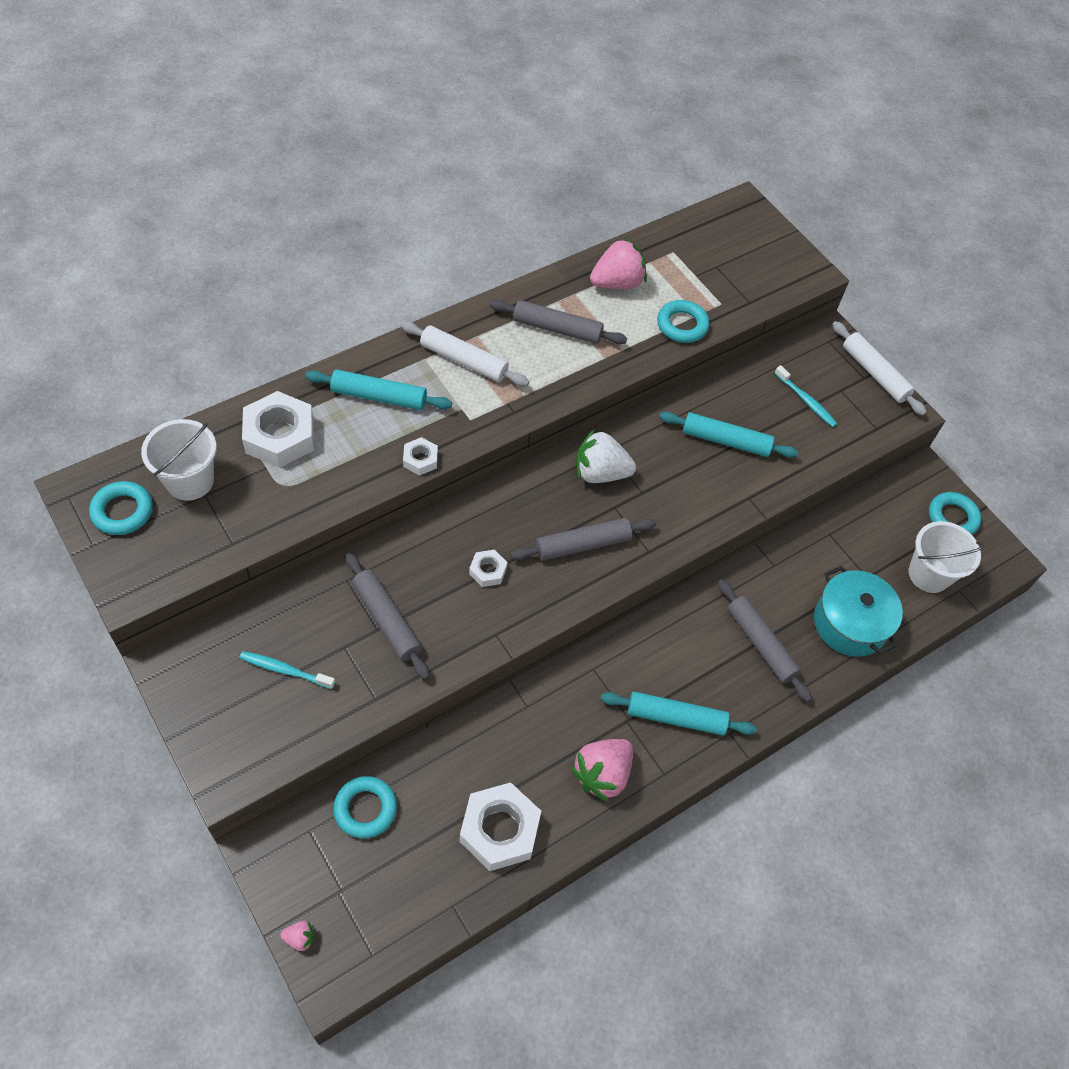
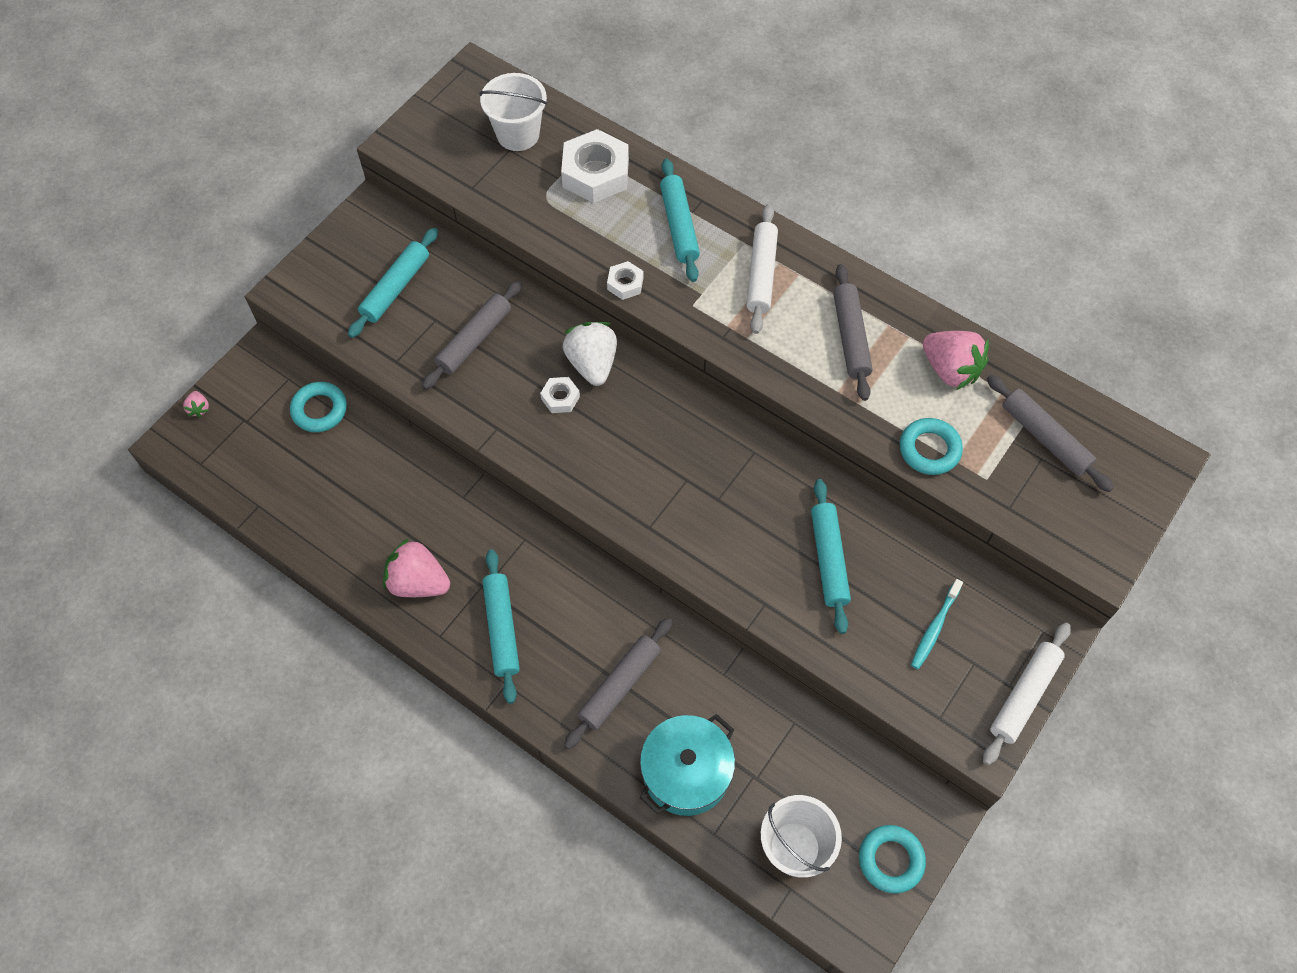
camera: 75 degrees right, 5 degrees up
turquoise ring [89,481,153,535] -> none
turquoise toothbrush [240,651,335,689] -> turquoise rolling pin [348,228,438,338]
white nut [459,782,541,871] -> none
grey rolling pin [511,518,656,561] -> grey rolling pin moved to [987,375,1114,492]
white strawberry [576,429,636,483] -> white strawberry moved to [563,322,617,386]

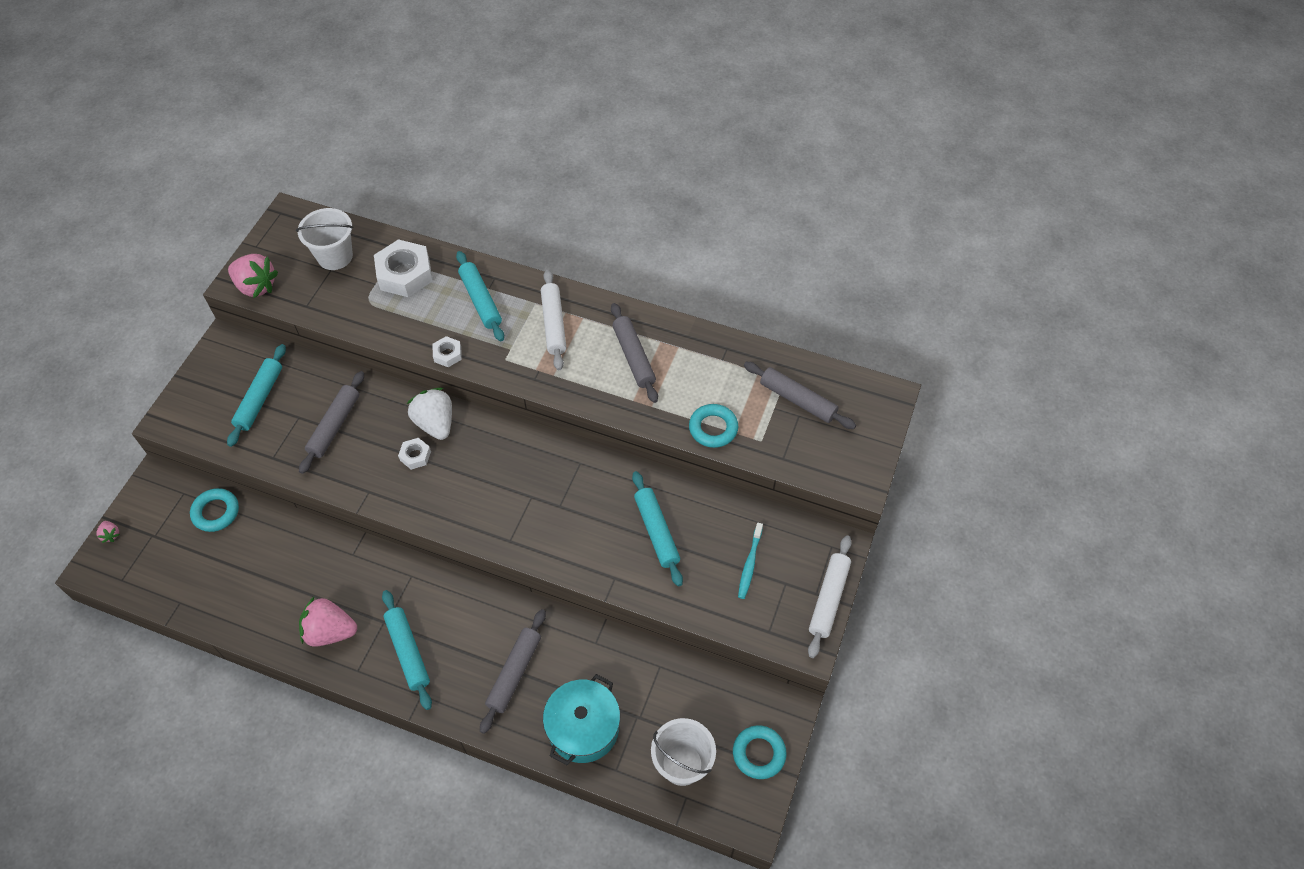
camera: 15 degrees left, 5 degrees down
pink strawberry [923,331,989,390] -> pink strawberry moved to [228,254,278,298]

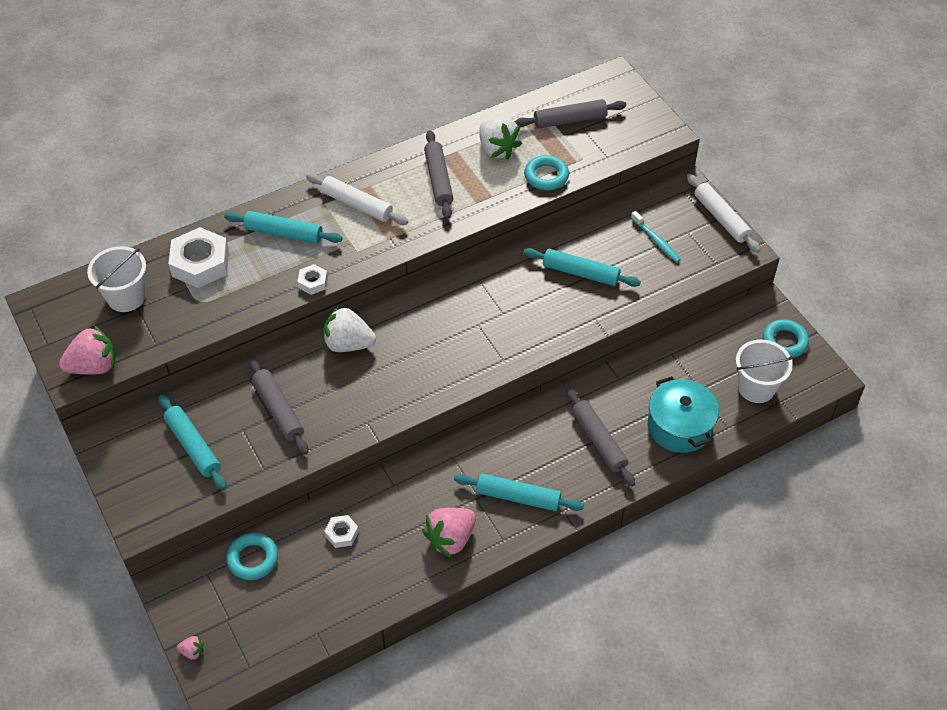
camera: 50 degrees left, 5 degrees down
white nut [398,438,431,470] -> white nut moved to [324,515,359,548]
grey rolling pin [611,303,658,403] -> grey rolling pin turned 60 degrees clockwise [424,130,453,219]
none -> white strawberry [480,117,522,160]

